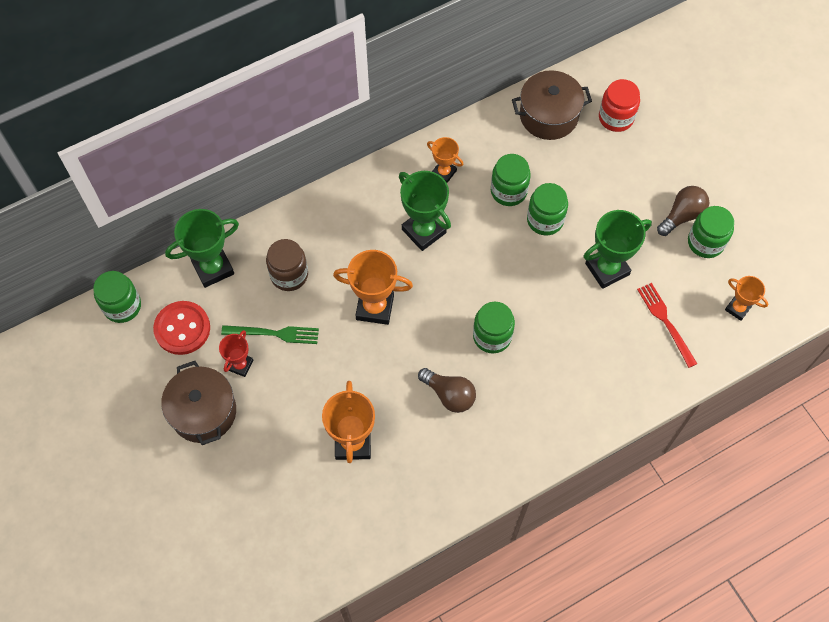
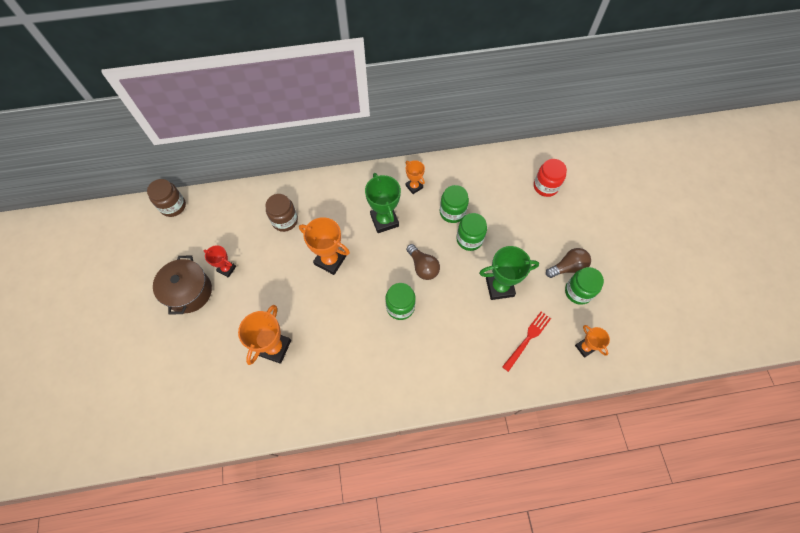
camera: 20 degrees right, 0 degrees up
green jar [93,271,141,323] -> brown jar [147,179,186,217]
red button [153,301,210,355] -> none
green trophy [165,209,239,288] -> none
red trophy [219,330,253,377] -> red trophy turned 75 degrees clockwise [204,245,236,278]
green fork [221,325,319,344] -> none
brown light bulb [418,368,476,413] -> brown light bulb moved to [406,244,440,280]
brown pot [512,70,592,140] -> none
red fork [637,283,697,368] -> red fork turned 45 degrees clockwise [502,312,551,372]

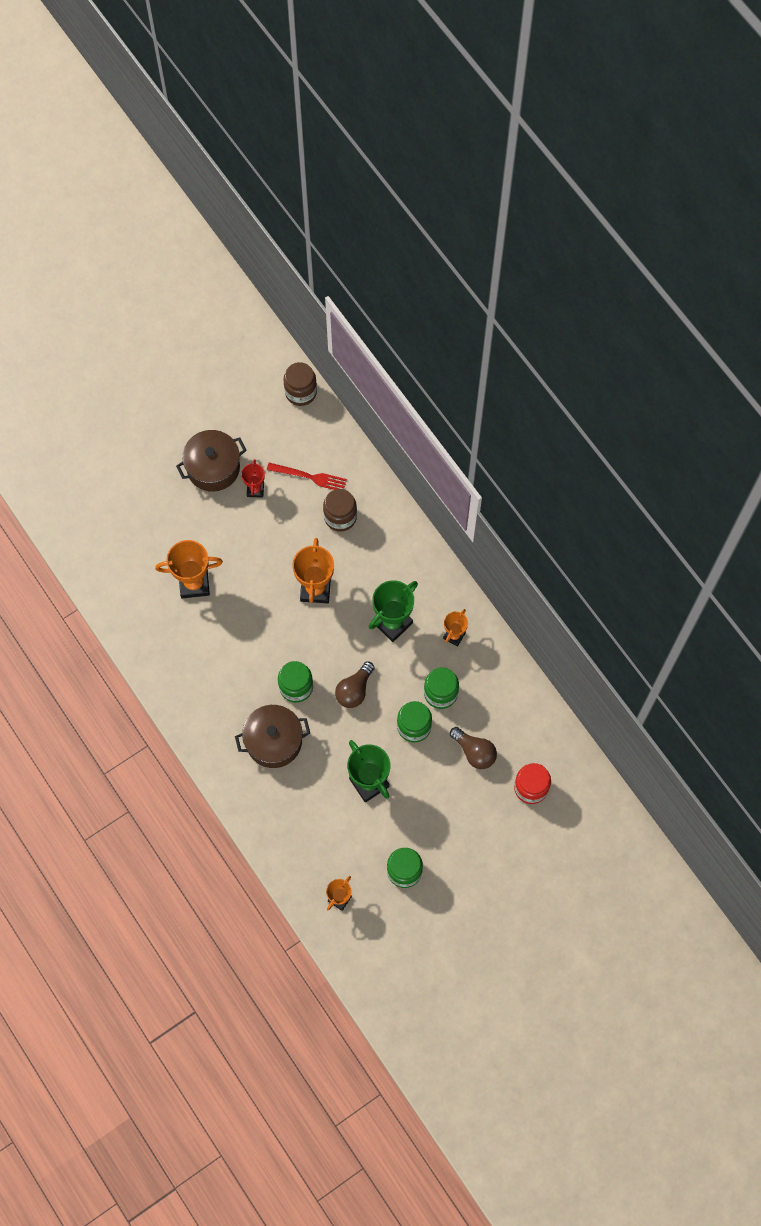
camera: 65 degrees right, 5 degrees up
red fork [502,312,551,372] -> red fork moved to [267,463,347,490]
brown light bulb [546,248,591,278] -> brown light bulb moved to [450,727,497,769]
none -> brown pot [235,705,310,768]

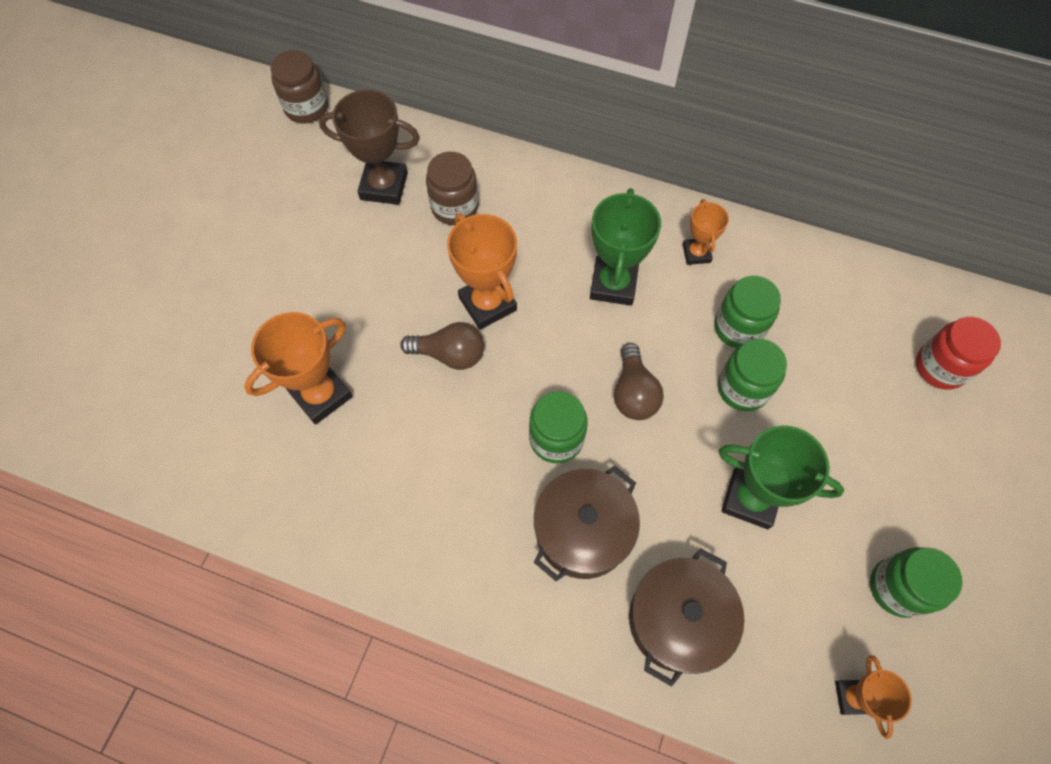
camera: 35 degrees left, 5 degrees down
brown pot [176,430,246,492] -> brown pot moved to [629,548,744,687]
red trophy [241,459,265,498] -> none
red fork [267,463,347,490] -> brown trophy [319,90,420,205]
brown light bulb [450,727,497,769] -> brown light bulb moved to [400,322,484,370]

